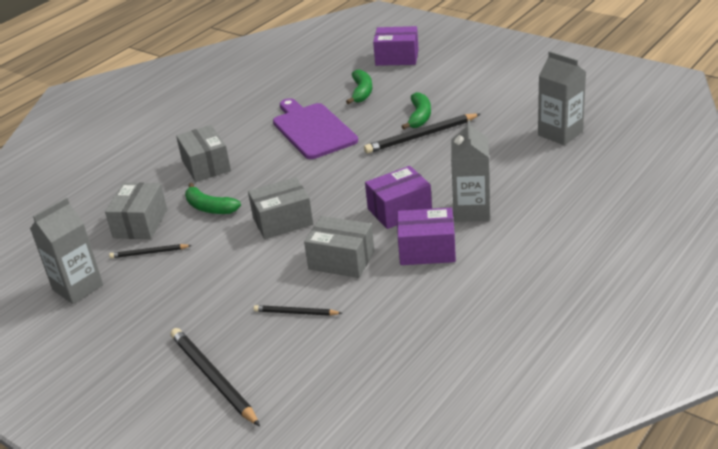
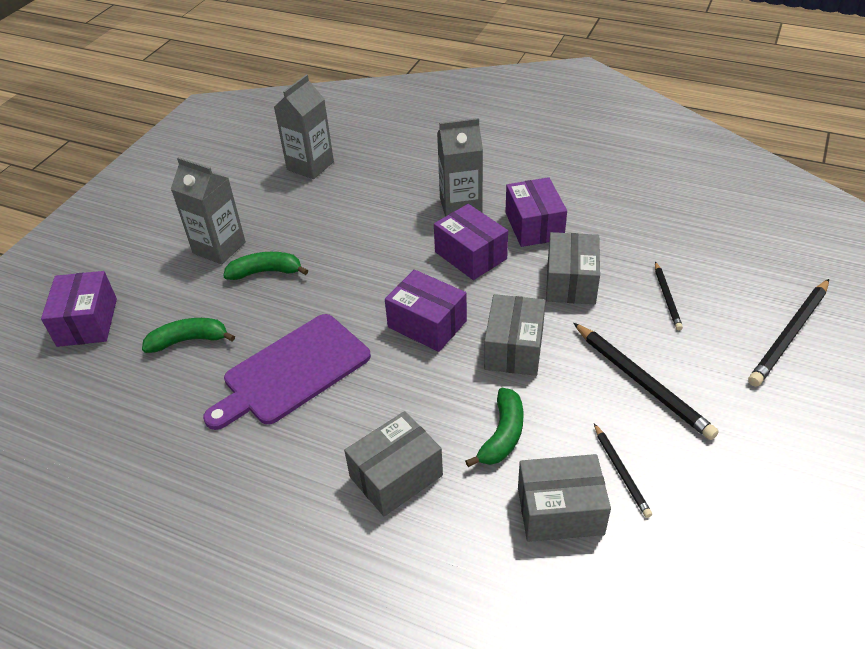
camera: 105 degrees left, 10 degrees up
grey carton [30,197,103,304] -> grey carton moved to [171,157,246,264]
grey box [248,177,313,239] -> grey box turned 45 degrees clockwise [484,294,546,376]
black pencil [364,113,480,154] -> black pencil moved to [573,323,719,440]
none -> purple box [385,270,467,352]

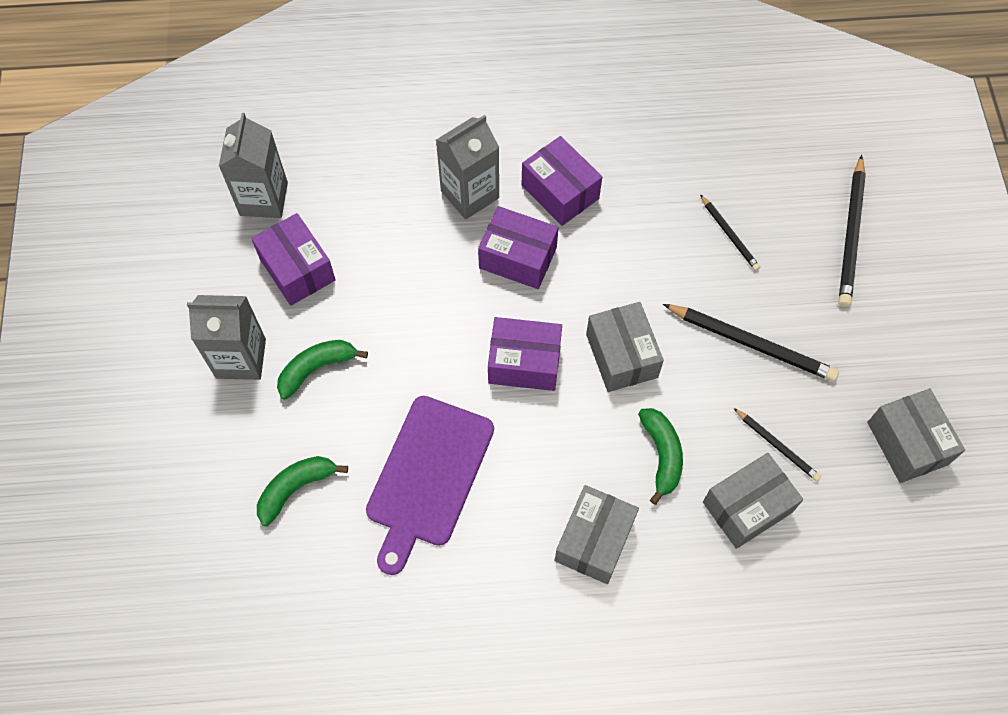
camera: 30 degrees left, 20 degrees up
purple box [41,271,117,347] -> purple box moved to [251,213,336,306]
grey box [546,232,600,304] -> grey box moved to [867,389,965,483]

